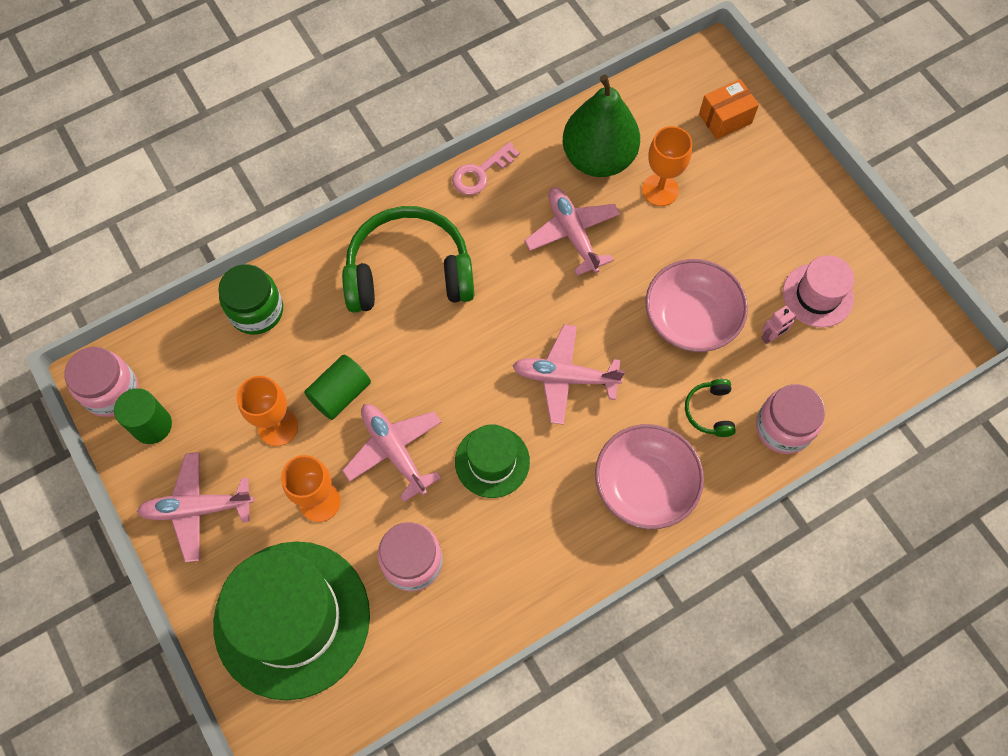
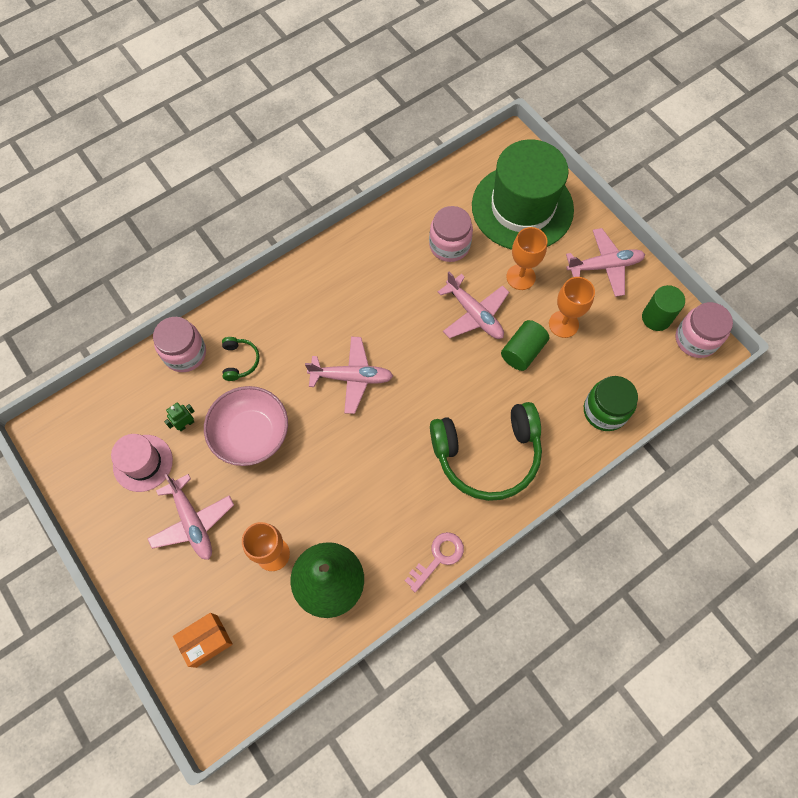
camera: 175 degrees right, 0 degrees up
green hat [455,424,530,498] -> none
pink plane [524,187,620,276] -> pink plane moved to [147,474,234,560]
pink bowl [595,424,704,529] -> none
pink robot [762,306,797,344] -> green robot [164,403,195,431]

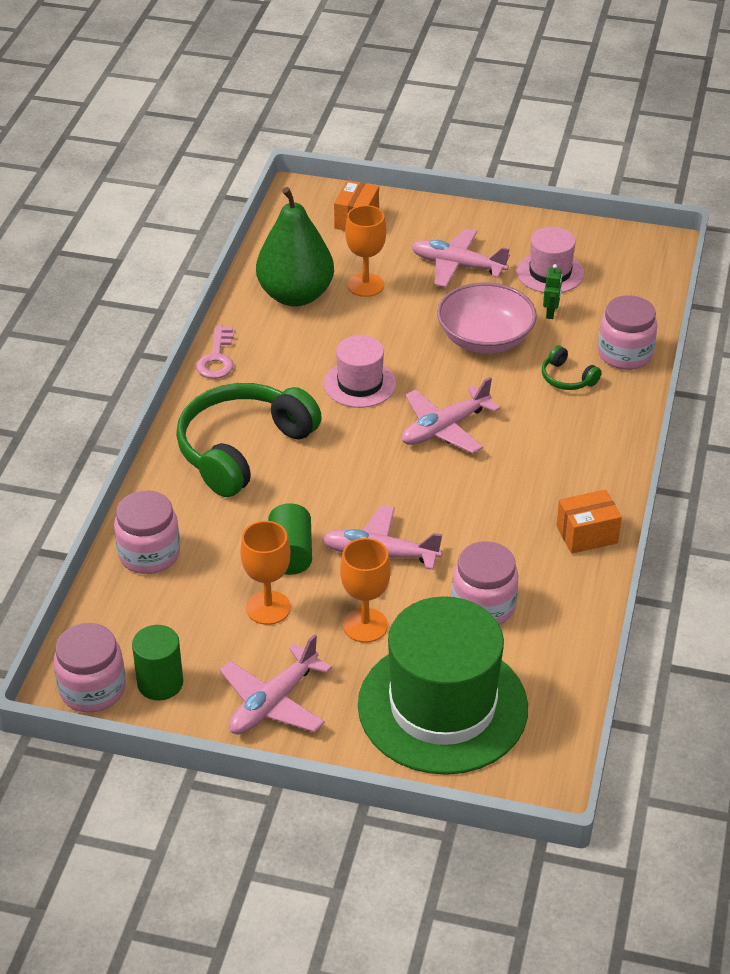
camera: 140 degrees right, 25 degrees down
green jar [584,376,638,431] -> pink jar [114,491,180,574]
none -> pink hat [324,335,396,408]
none -> orange box [556,489,622,554]

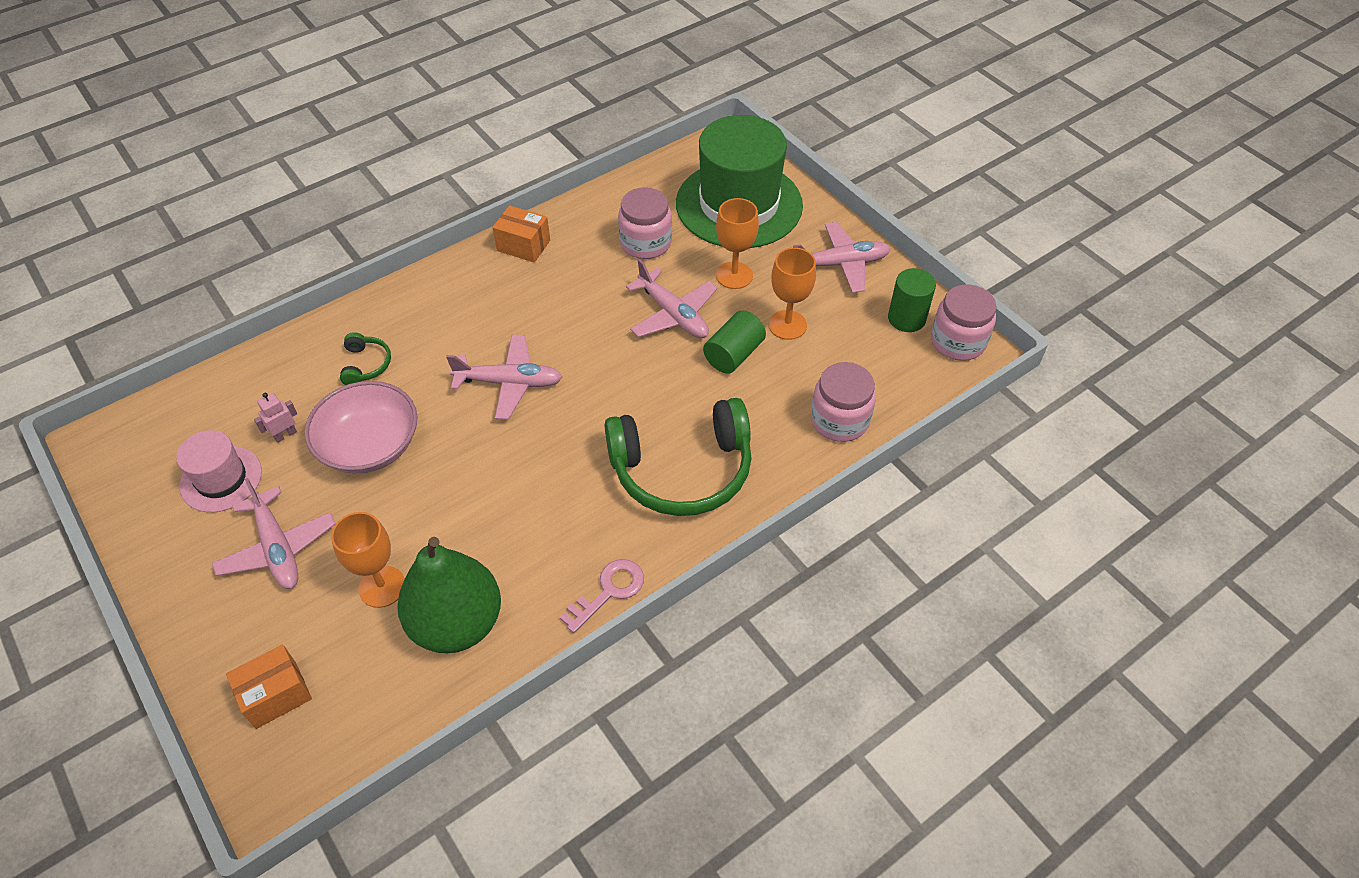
camera: 140 degrees left, 10 degrees up
pink hat [324,335,396,408] -> none
green robot [543,264,562,319] -> pink robot [254,393,297,443]
pink jar [598,295,658,370] -> none

